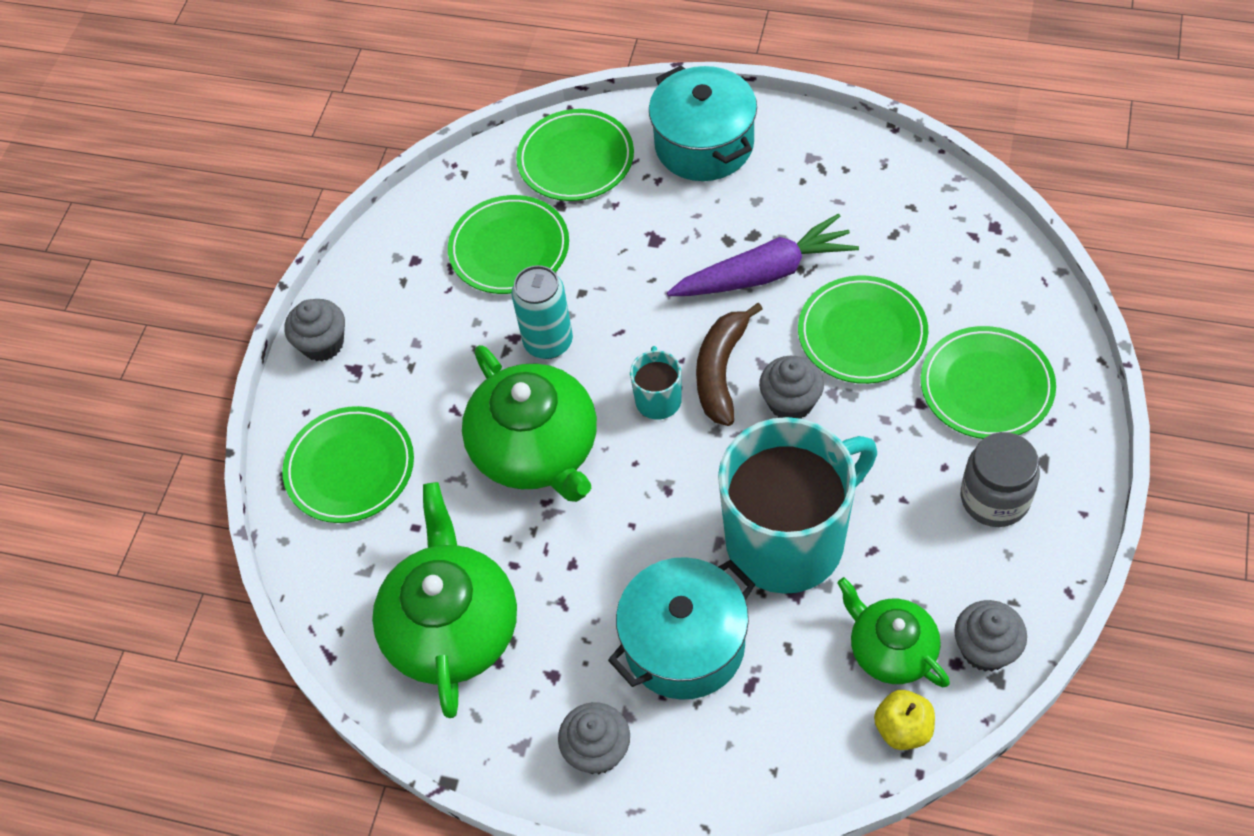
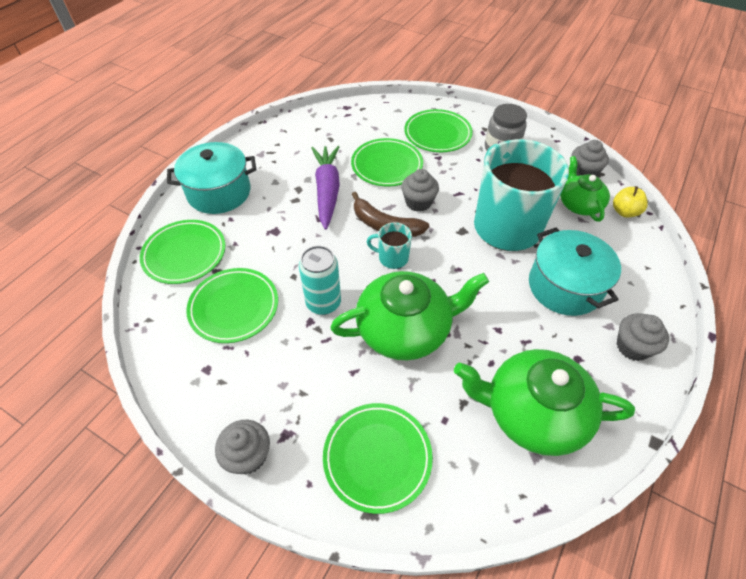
camera: 80 degrees left, 5 degrees down
green teapot [837,577,950,687] -> green teapot turned 105 degrees clockwise [560,156,610,222]

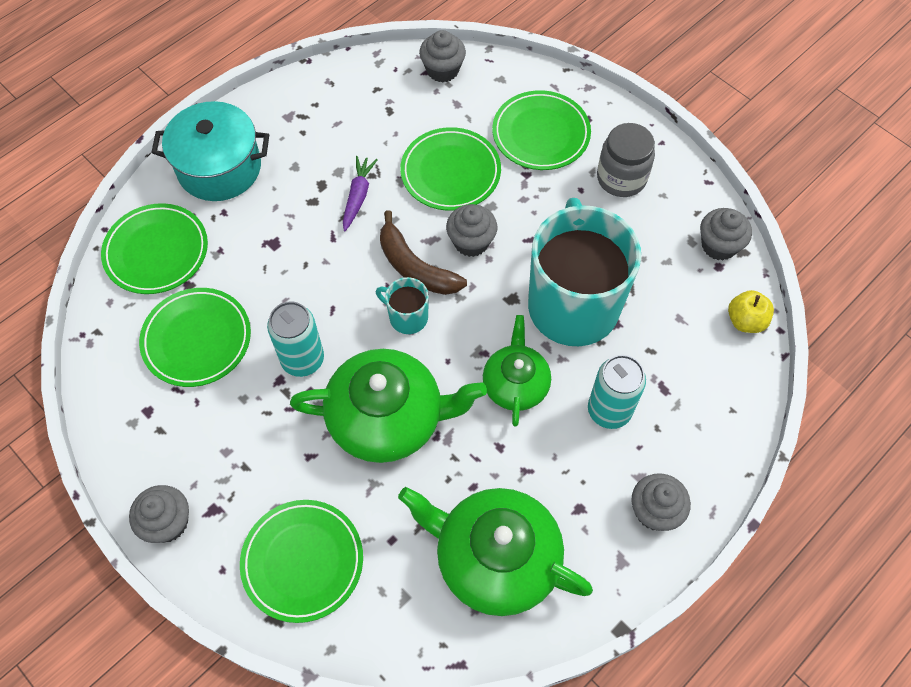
camera: 15 degrees right, 10 degrees up
purple carrot [311,146,340,230] -> purple carrot [343,156,377,231], size x0.56
turquoise pot [529,228,621,316] -> turquoise can [588,355,646,429]
green teapot [560,156,610,222] -> green teapot moved to [483,315,551,426]
none -> grey cupcake [419,30,466,82]

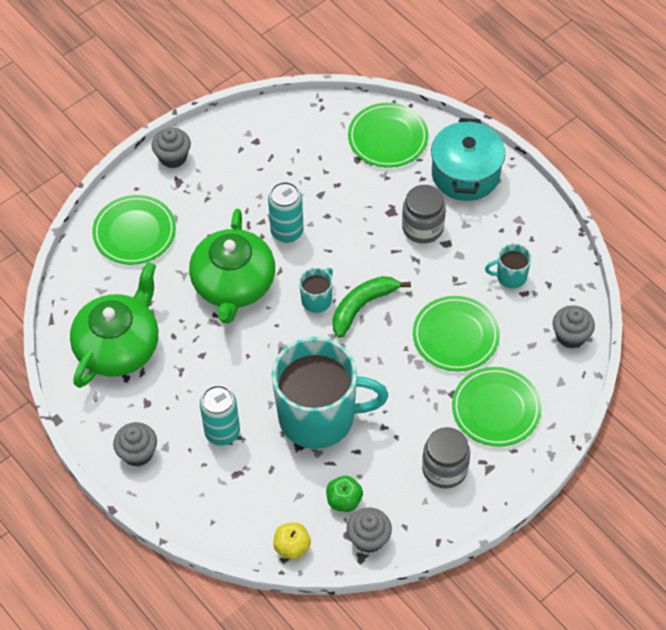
camera: 95 degrees right, 5 degrees down
green plate [139,288,251,387] -> none
purple carrot [343,156,377,231] -> none
brown banana [380,210,467,295] -> green banana [333,276,411,338]
grey cupcake [446,204,497,257] -> none
green teapot [483,315,551,426] -> none
none -> green apple [326,476,363,512]
none -> grey jar [402,185,446,244]
none -> turquoise mug [485,243,532,288]

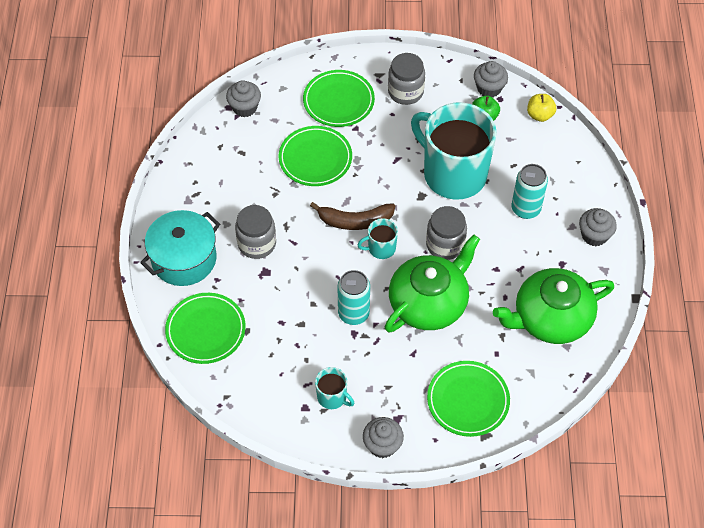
camera: 140 degrees left, 0 degrees up
green banana [333,276,411,338] -> brown banana [310,202,395,230]
turquoise mug [485,243,532,288] -> turquoise mug moved to [315,367,354,409]
none -> grey jar [426,206,467,260]

